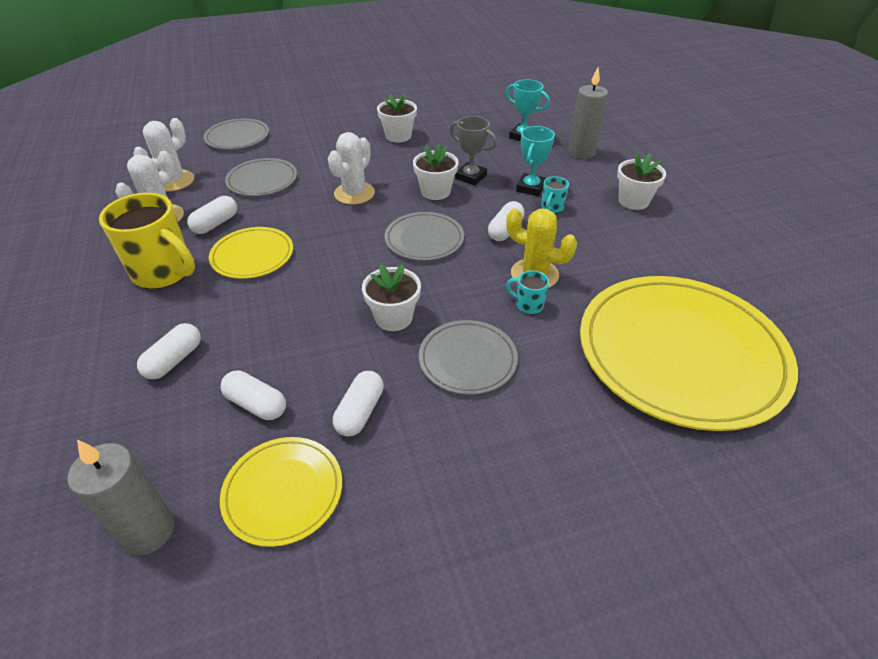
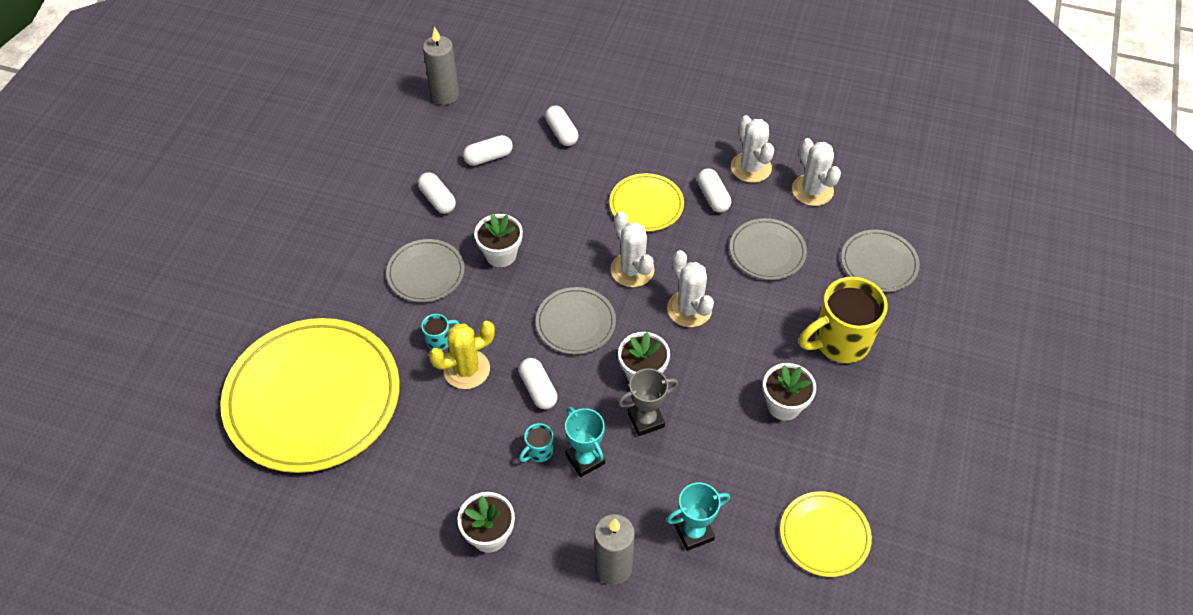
camera: 125 degrees right, 10 degrees up
yellow mug [99,193,195,289] -> yellow mug moved to [799,277,888,363]
yellow plate [220,437,342,547] -> yellow plate moved to [780,491,872,577]
turquoise mug [541,176,569,213] -> turquoise mug turned 105 degrees counterclockwise [519,423,553,462]
none -> white cactus [610,211,655,287]

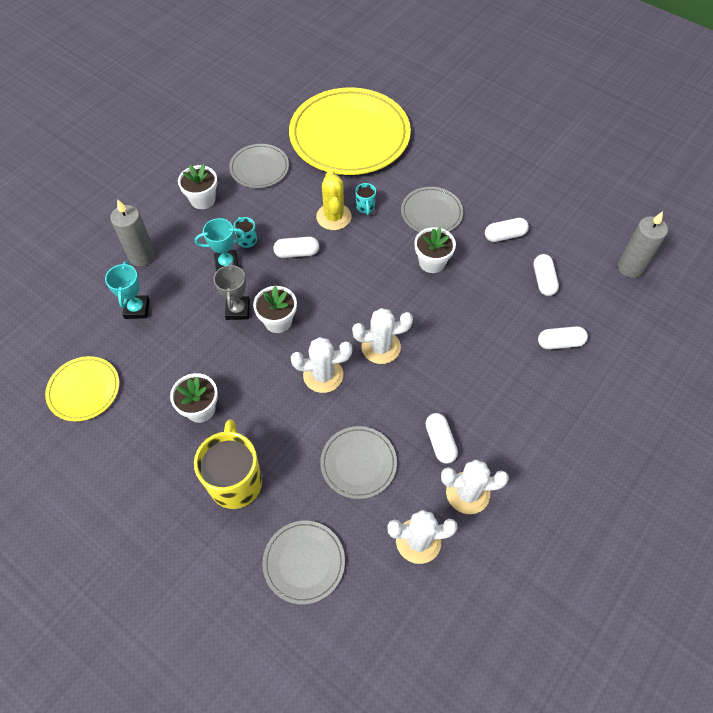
camera: 110 degrees right, 5 degrees up
grey plate [536,287,616,355] -> grey plate moved to [229,144,289,188]
yellow plate [609,173,684,232] -> none
white capsule [697,169,731,213] -> white capsule turned 75 degrees clockwise [425,413,458,464]

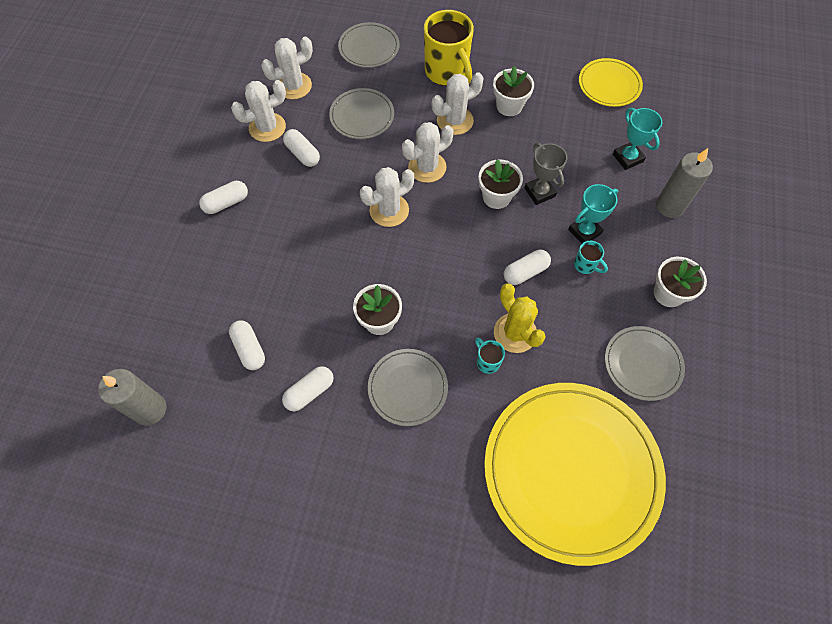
camera: 155 degrees right, 5 degrees up
white capsule [538,326,588,350] -> white capsule moved to [199,181,248,214]
none -> white cactus [432,72,484,135]

